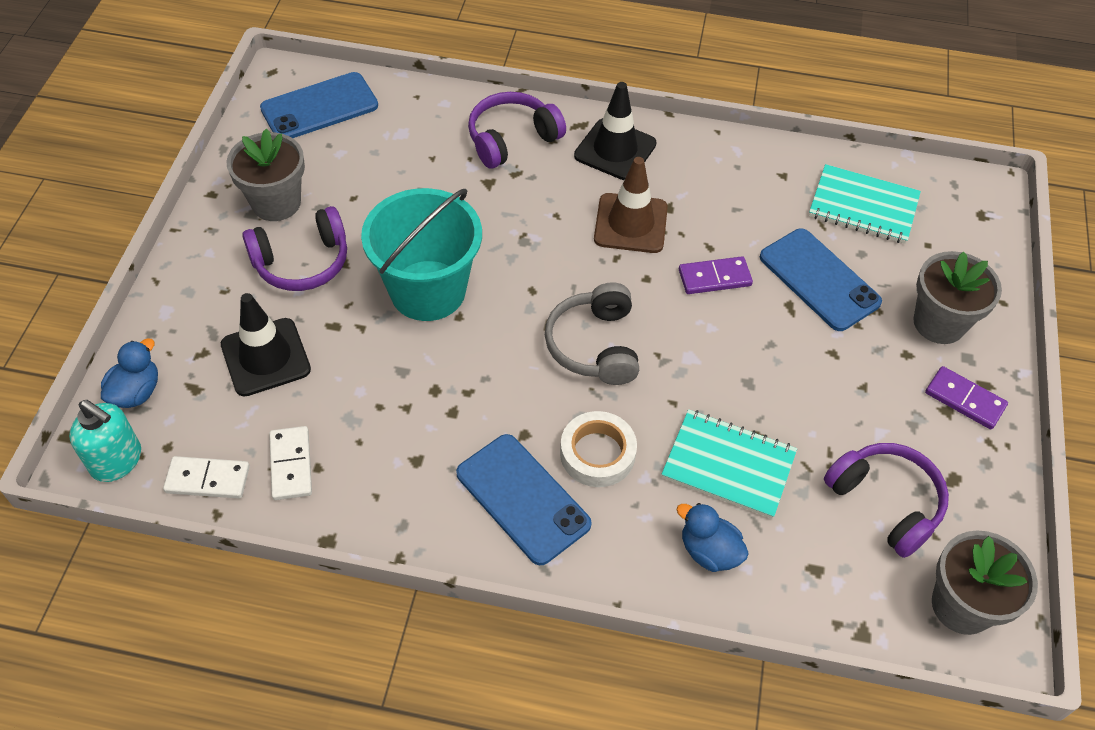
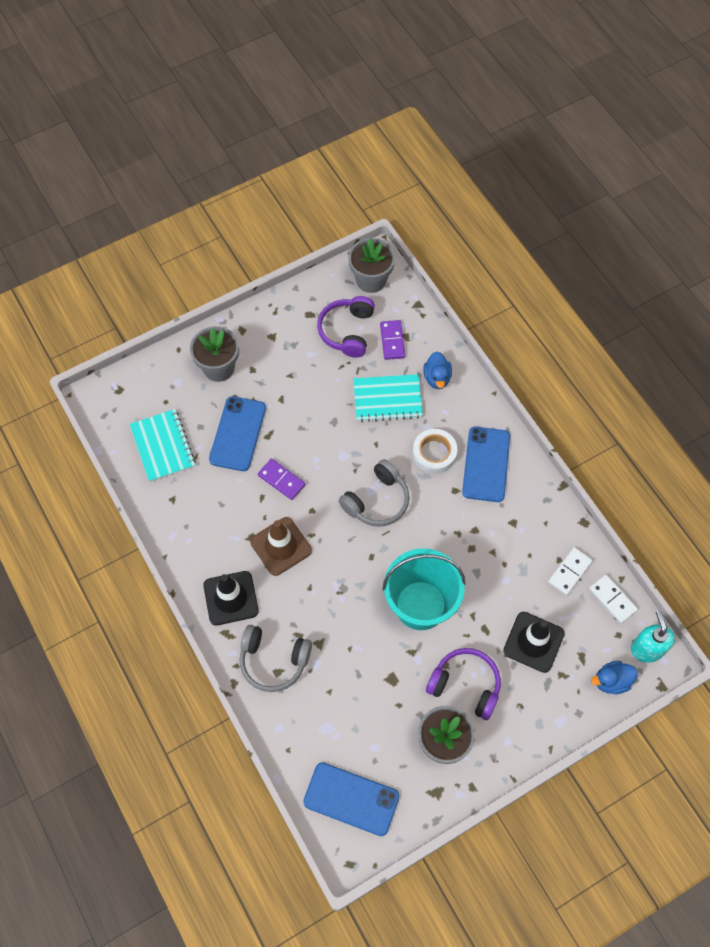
camera: 130 degrees left, 10 degrees up
purple headphones [468,92,566,168] -> grey headphones [239,625,312,692]
turquoise notebook [661,409,797,519] -> turquoise notebook turned 75 degrees counterclockwise [353,374,423,422]
purple domino [925,366,1008,429] -> purple domino moved to [380,320,405,360]

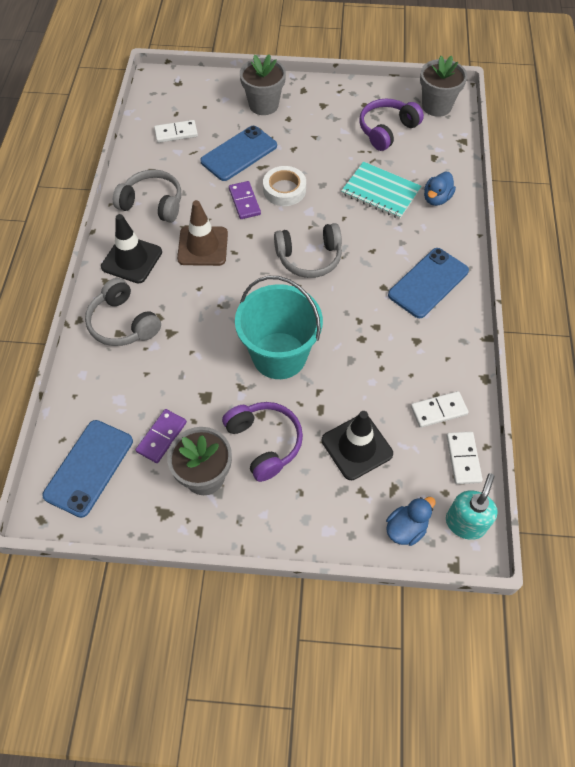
camera: 35 degrees right, 5 degrees down
turquoise notebook [130,409,196,482] -> white domino [154,120,198,143]
blue phone [303,762,400,836] -> blue phone turned 60 degrees clockwise [42,420,133,518]
purple domino [380,320,405,360] -> purple domino moved to [135,409,187,463]
white tape [413,429,457,474] -> white tape moved to [263,166,306,206]
blue duck [591,661,638,694] -> blue duck turned 120 degrees clockwise [386,497,436,546]
none -> grey headphones [113,169,181,223]

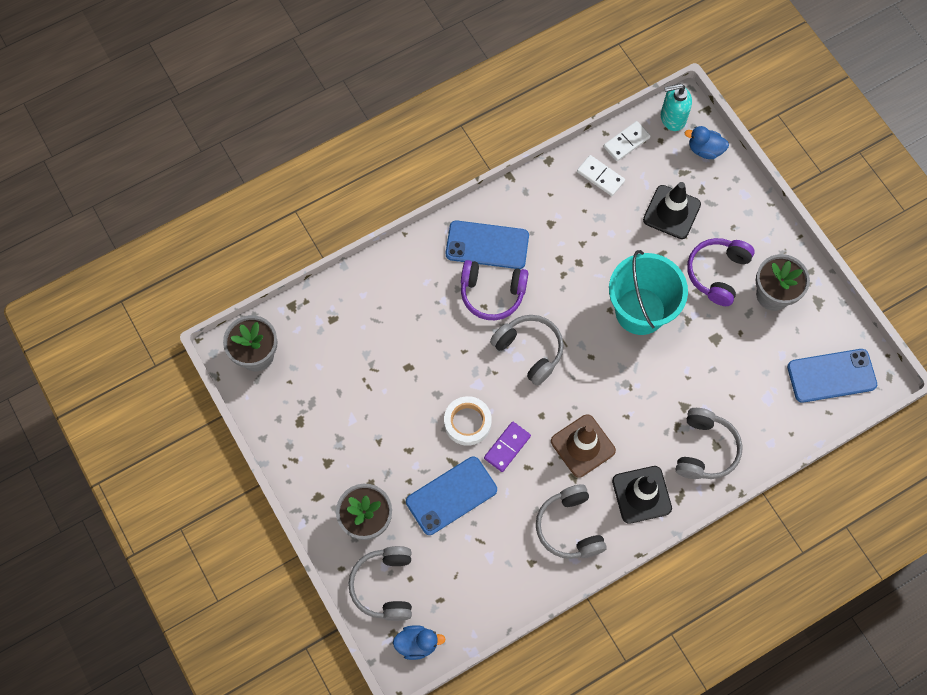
camera: 125 degrees left, 10 degrees up
purple domino [135,409,187,463] -> none
white domino [154,120,198,143] -> none
blue phone [200,126,277,181] -> blue phone turned 45 degrees counterclockwise [406,456,497,535]
turquoise notebook [341,162,422,219] -> none
purple headphones [359,98,424,151] -> purple headphones moved to [461,260,528,320]
blue duck [424,172,456,206] -> blue duck moved to [393,625,446,660]
none -> grey headphones [348,546,412,621]

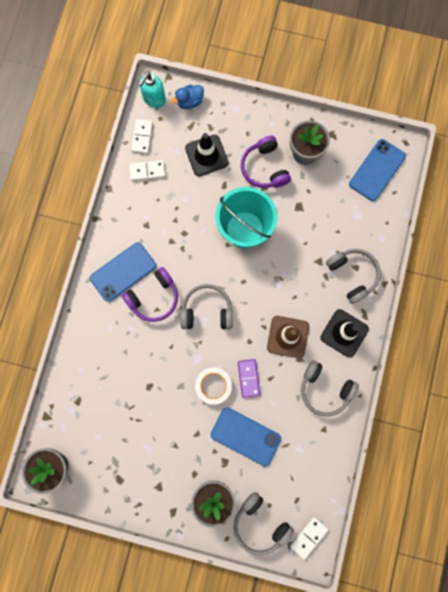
camera: 45 degrees left, 10 degrees up
blue duck [393,625,446,660] -> white domino [290,517,328,560]
blue phone [406,456,497,535] -> blue phone turned 75 degrees counterclockwise [211,407,281,466]

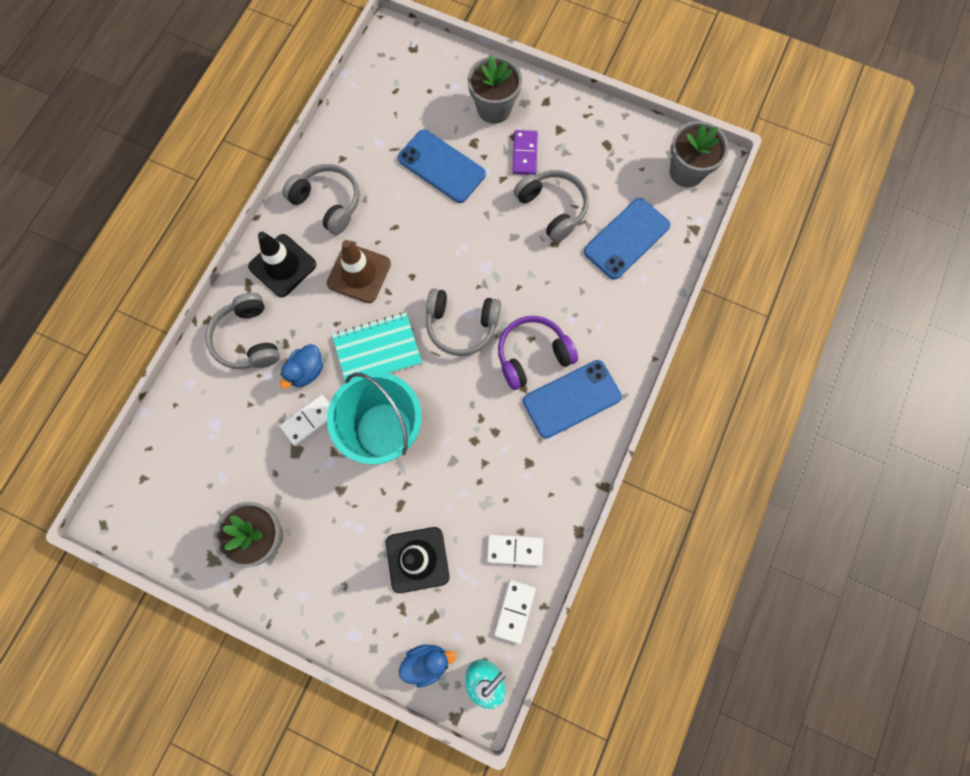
camera: 170 degrees left, 5 degrees down
white tape [195,367,232,405] -> none
grey headphones [234,492,294,555] -> grey headphones moved to [514,170,589,243]
purple domino [238,359,260,398] -> purple domino moved to [512,130,538,175]
purple headphones [241,136,291,188] -> none
white domino [290,517,328,560] -> white domino moved to [280,395,330,446]
blue phone [349,139,406,201] -> blue phone moved to [584,198,671,280]
none -> blue duck [280,344,323,389]
none -> turquoise notebook [332,313,422,380]

